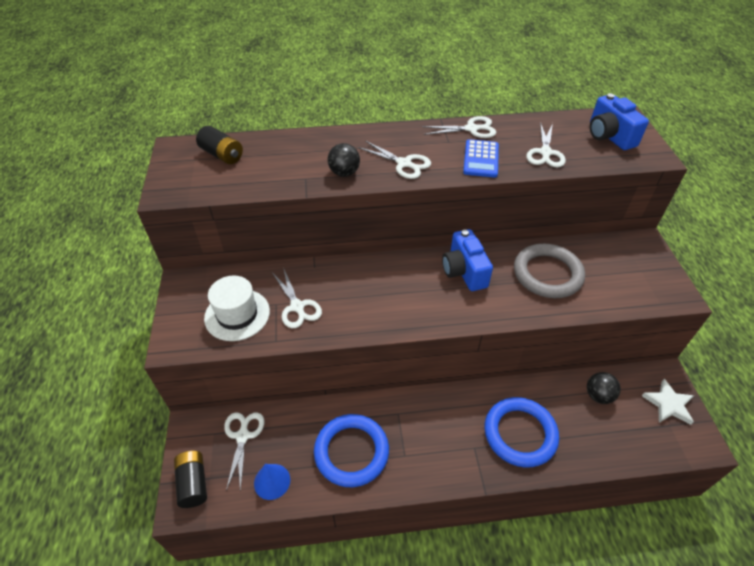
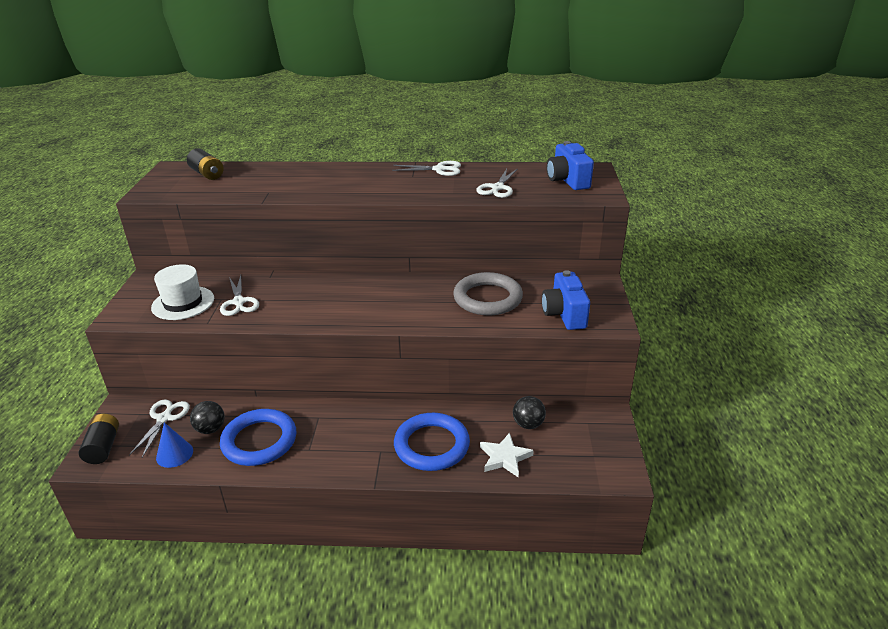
camera: 10 degrees right, 15 degrees down
black ball [328,143,360,177] -> black ball moved to [190,401,225,434]
white scissors [358,141,431,179] -> none
blue camera [442,229,493,291] -> blue camera moved to [542,270,590,330]
blue calculator [463,139,499,178] -> none
white star [642,379,694,425] -> white star moved to [480,433,534,477]

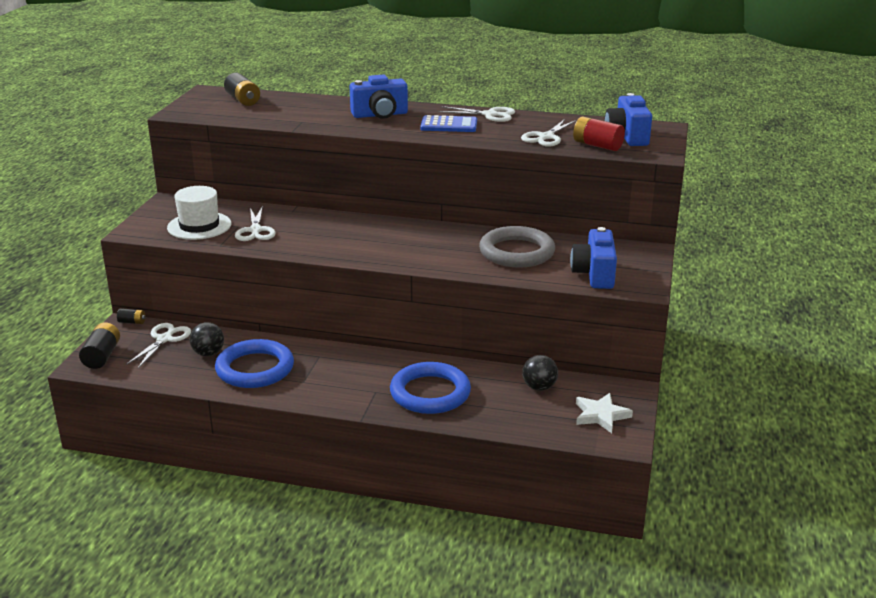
camera: 10 degrees right, 5 degrees down
blue cone [156,422,193,468] -> none
white star [480,433,534,477] -> white star moved to [576,393,633,433]
none -> black battery [117,308,145,324]
none -> blue camera [350,75,408,119]
none -> blue calculator [420,115,477,132]
none -> red battery [573,116,625,151]

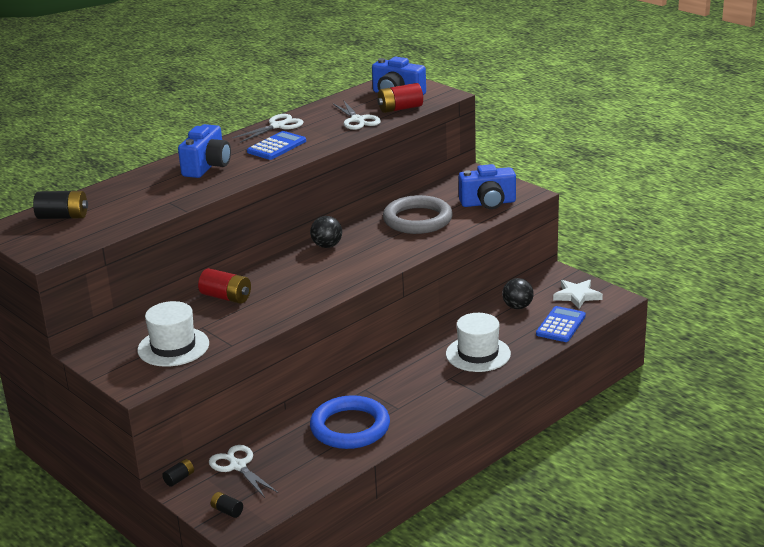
camera: 55 degrees left, 0 degrees up
black battery [79,322,120,369] -> black battery [211,492,243,518], size x0.56
black ball [189,322,224,356] -> black ball moved to [310,216,342,248]
white scissors [235,206,276,241] -> none
blue ring [390,362,471,414] -> white hat [446,313,511,372]
blue camera [570,227,617,289] -> blue camera turned 45 degrees counterclockwise [459,164,516,209]
none -> red battery [198,268,251,304]
none -> blue calculator [536,306,586,342]

